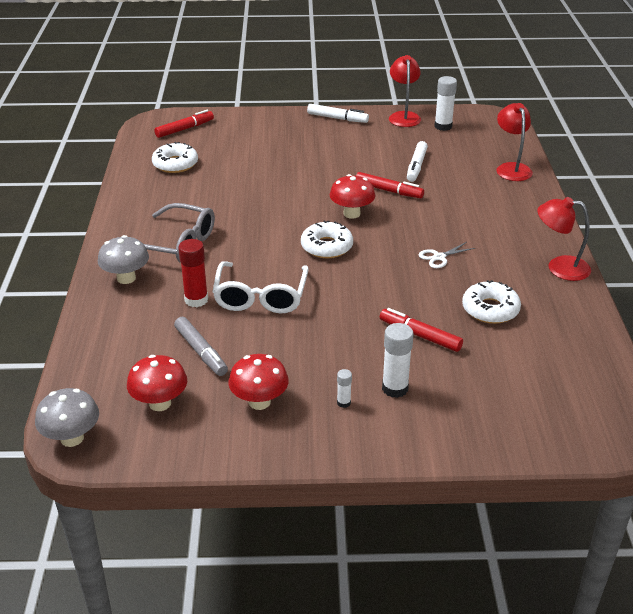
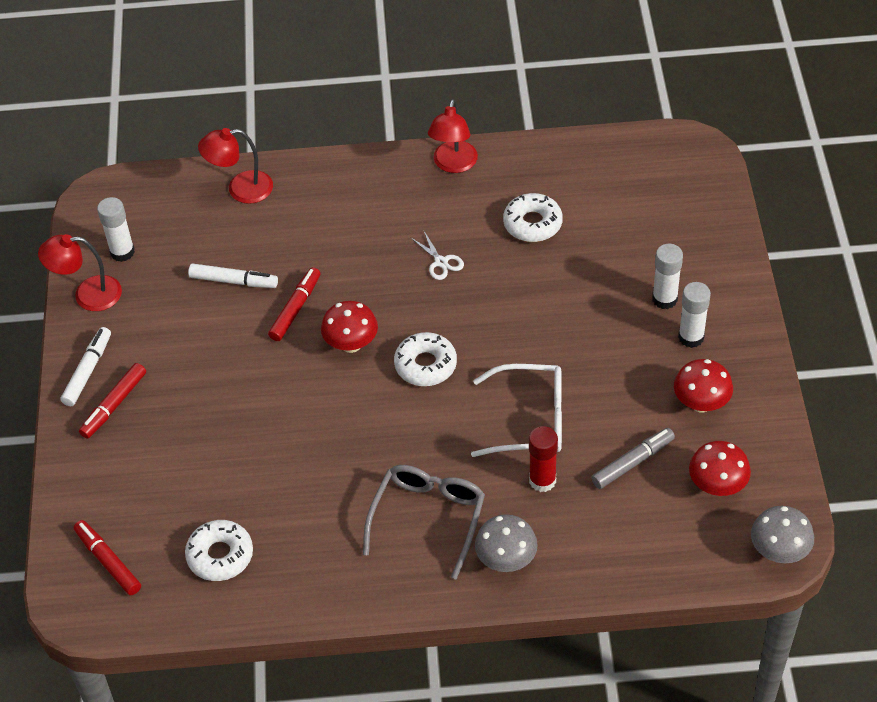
camera: 90 degrees left, 15 degrees up
white glue stick [337,369,352,408] -> white glue stick [678,282,711,348], size x1.92
red marker [380,308,463,352] -> red marker moved to [79,363,146,439]

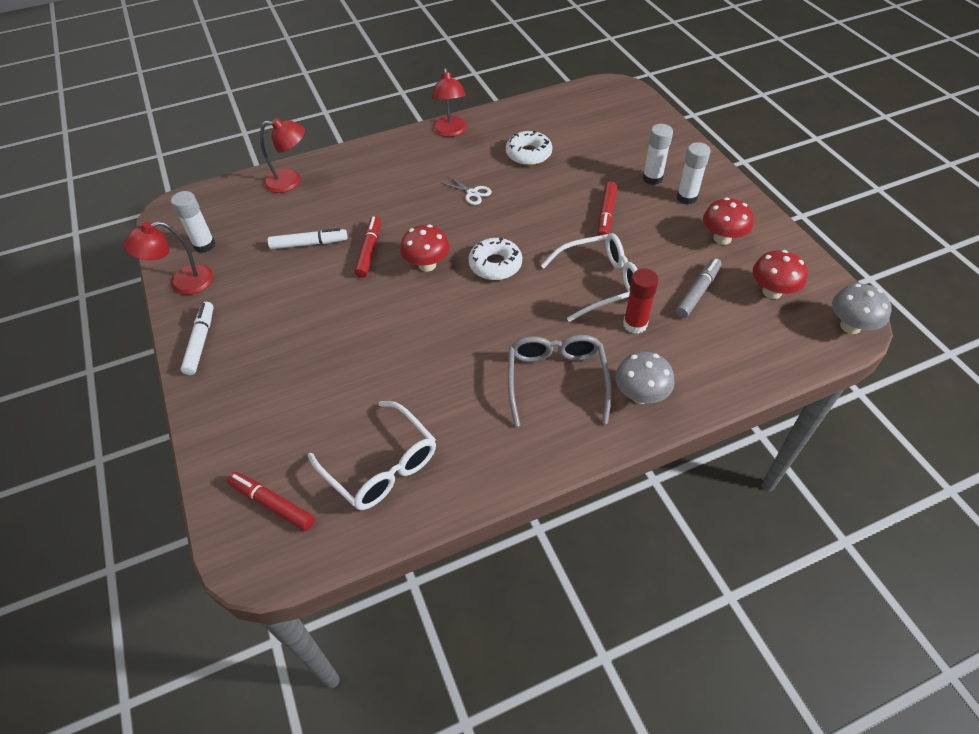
camera: 20 degrees left, 0 degrees up
red marker [79,363,146,439] -> red marker moved to [598,181,617,236]
white donut [185,520,253,581] -> white glasses [308,401,436,510]
red lamp [198,128,273,204] -> red lamp turned 150 degrees counterclockwise [260,118,305,193]

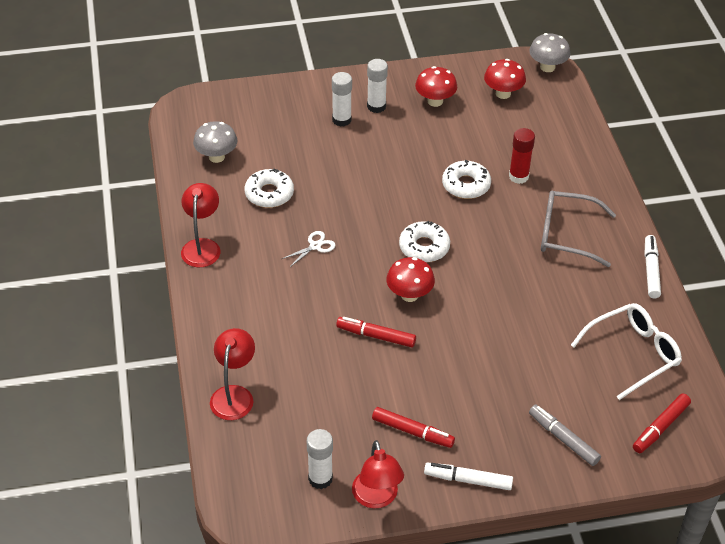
camera: 80 degrees left, 5 degrees down
white marker [268,228,347,249] -> white marker moved to [645,235,661,298]
red lamp [432,68,467,137] -> red lamp turned 90 degrees counterclockwise [181,183,221,267]
white glasses [540,233,638,322] -> white donut [442,160,491,199]
red marker [598,181,617,236] -> red marker moved to [372,407,455,448]
grey mushroom [615,352,675,404] -> grey mushroom moved to [193,121,238,163]
grey marker [676,258,722,318] -> grey marker moved to [529,405,601,466]

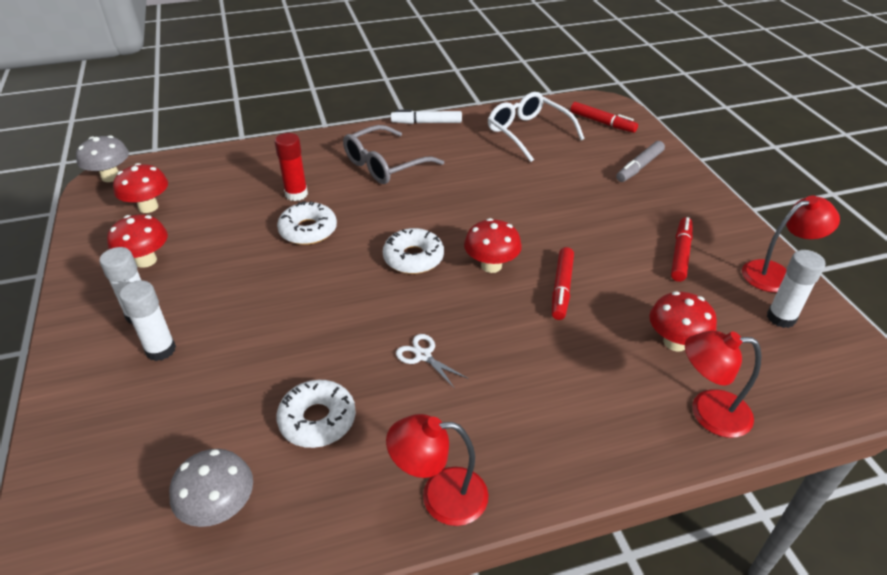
camera: 95 degrees left, 5 degrees down
white marker [424,463,513,490] -> none
grey glasses [541,191,616,267] -> grey glasses turned 45 degrees clockwise [343,125,444,184]
none -> red mushroom [649,291,717,351]

